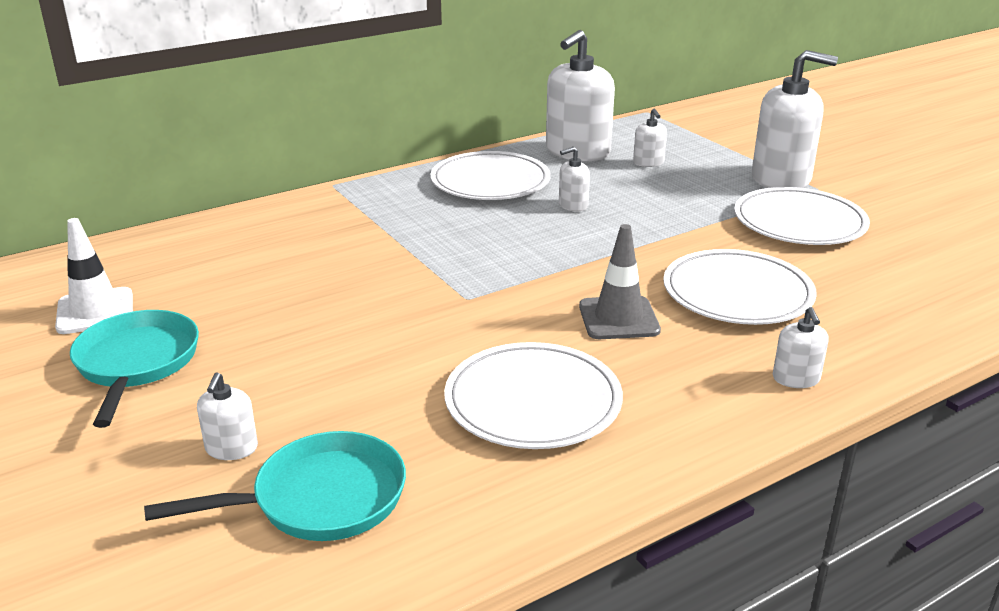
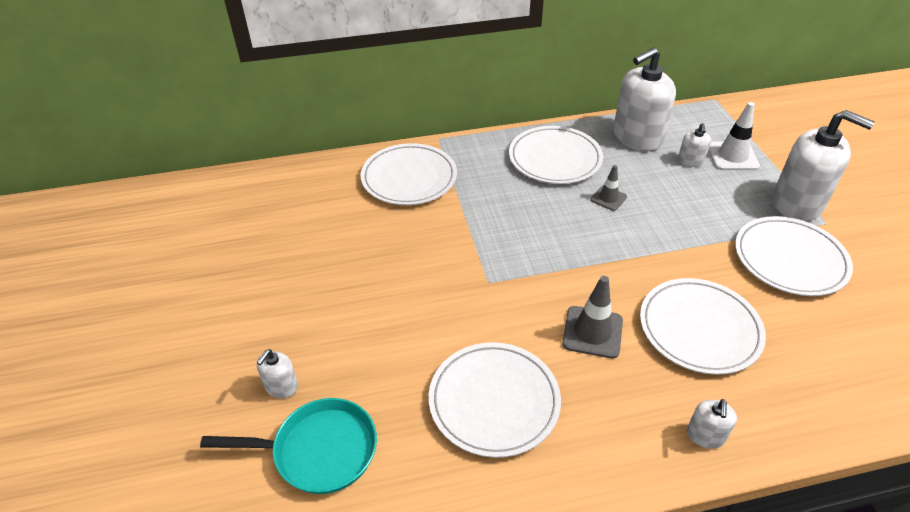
camera: 20 degrees right, 15 degrees up
white traffic cone [55,218,133,334] -> white traffic cone moved to [708,102,760,170]
turquoise pan [70,310,199,428] -> none
white soap dispenser [559,147,590,212] -> grey traffic cone [591,165,627,211]
none -> white plate [361,143,457,205]

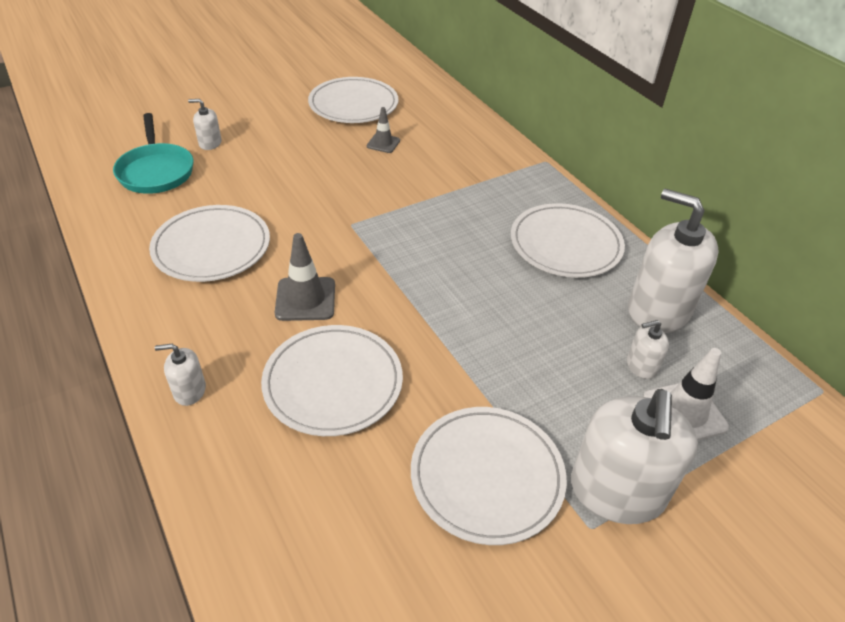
camera: 70 degrees right, 0 degrees up
white plate [361,143,457,205] -> white plate moved to [308,77,399,123]
grey traffic cone [591,165,627,211] -> grey traffic cone moved to [367,107,400,153]

